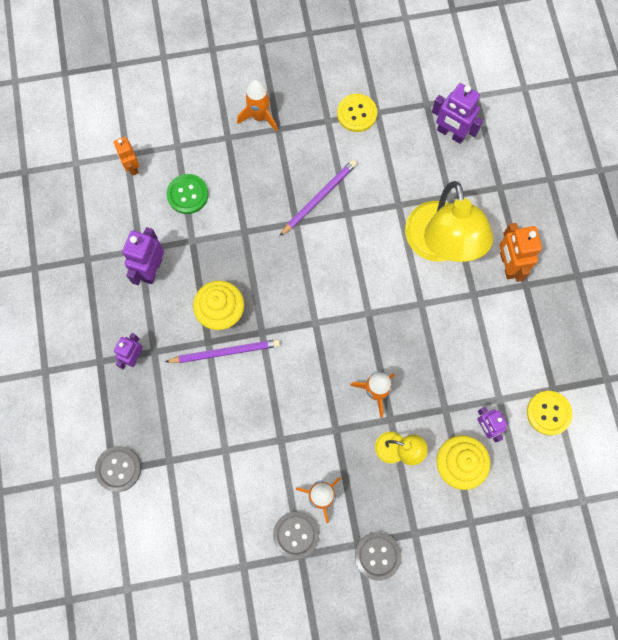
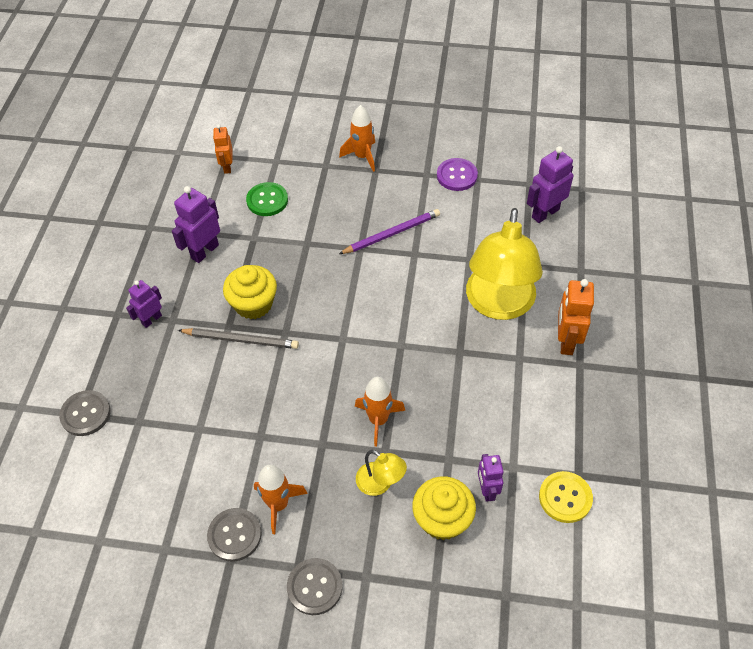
camera: 20 degrees right, 20 degrees down
purple pencil [165,339,280,363] -> grey pencil [178,328,299,349]
yellow button [337,94,377,132] -> purple button [437,158,478,191]
purple robot [432,83,483,144] -> purple robot turned 90 degrees clockwise [527,146,574,223]

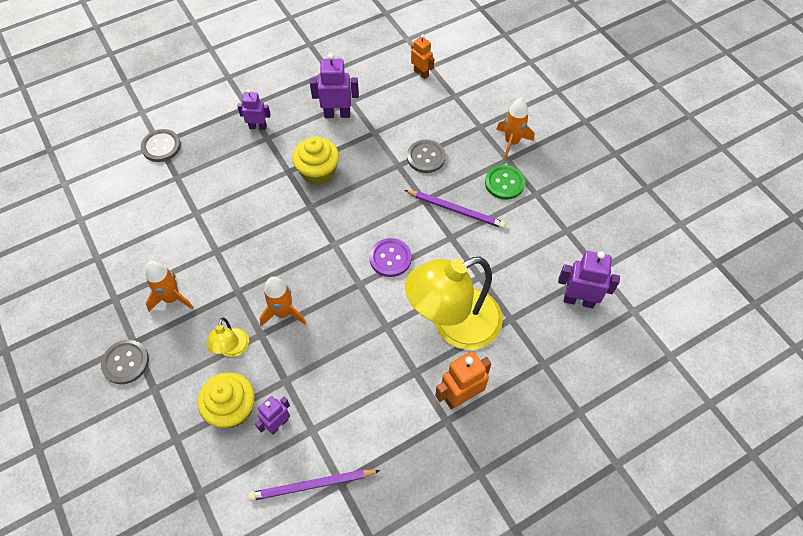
camera: 50 degrees right, 5 degrees up
grey pencil [178,328,299,349] -> none
grey button [207,508,262,562] -> grey button moved to [407,140,446,173]
orange robot [213,124,233,174] -> orange robot turned 90 degrees clockwise [411,34,434,79]
green button [246,182,288,216] -> green button moved to [485,165,525,200]
purple button [437,158,478,191] -> purple button moved to [369,238,412,277]
yellow button [539,471,593,523] -> purple pencil [248,470,380,501]

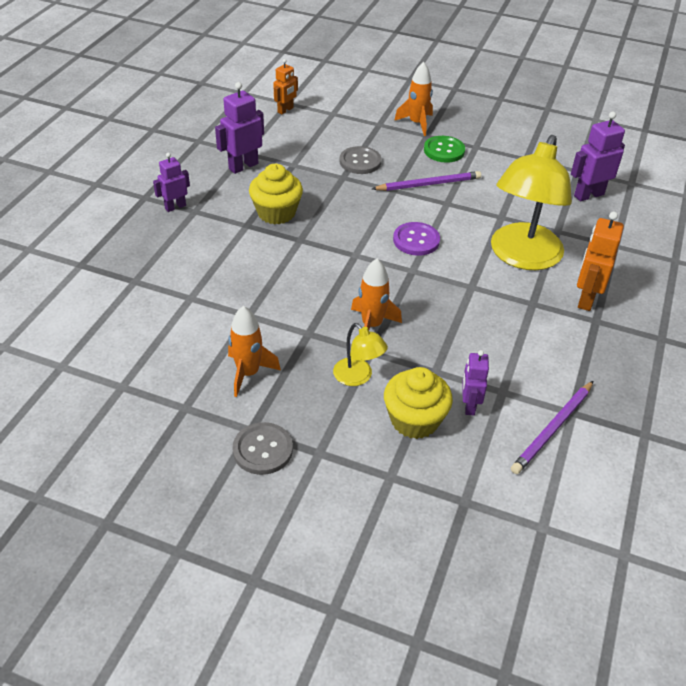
camera: 40 degrees left, 15 degrees down
grey button [141,129,181,162] -> none
orange robot [411,34,434,79] -> orange robot turned 120 degrees clockwise [273,59,298,114]

